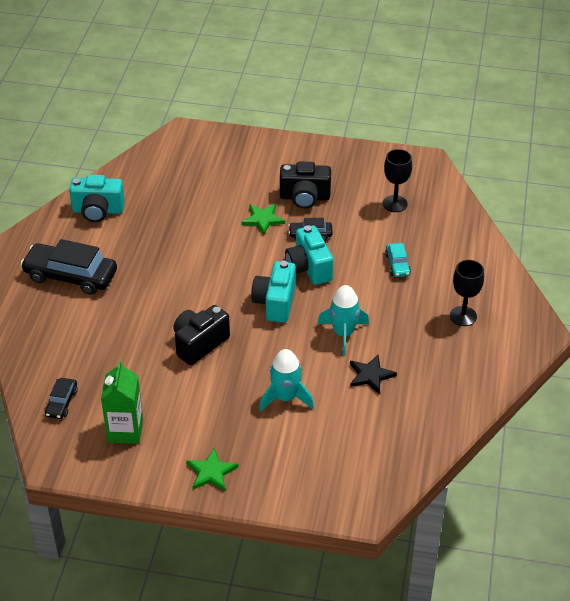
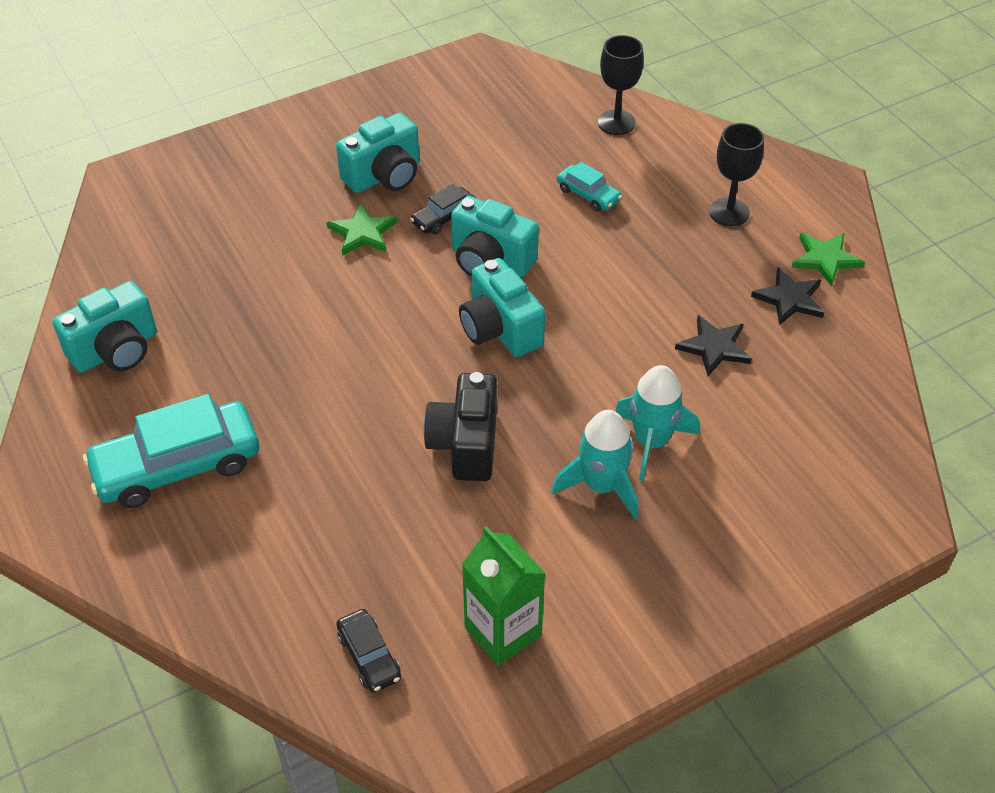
camera: 40 degrees left, 5 degrees up
black car [21,239,117,295] -> turquoise car [83,394,259,508]
green star [186,447,239,491] -> green star moved to [791,233,865,286]
black camera [280,161,331,209] -> turquoise camera [336,113,420,193]
turquoise rocket [317,285,369,356] -> turquoise rocket moved to [552,410,638,519]
black goblet [383,149,412,212] -> black goblet moved to [598,35,644,135]
none -> black star [751,267,824,325]

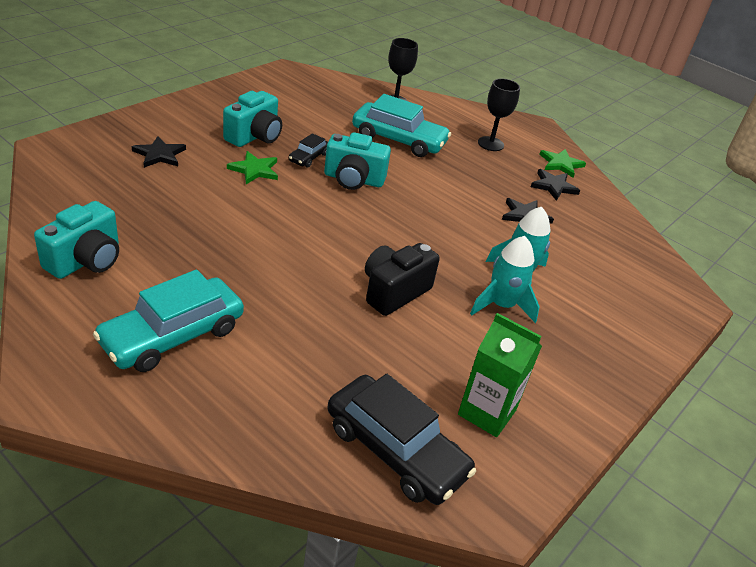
camera: 25 degrees left, 10 degrees down
black car [336,609,401,693] -> black car [327,374,476,505], size x2.05
black camera [423,372,497,481] -> black camera turned 60 degrees clockwise [365,243,440,316]
turquoise camera [459,258,545,357] -> none
turquoise car [557,162,622,212] -> turquoise car [352,94,451,157], size x2.05
none -> black star [132,136,186,168]

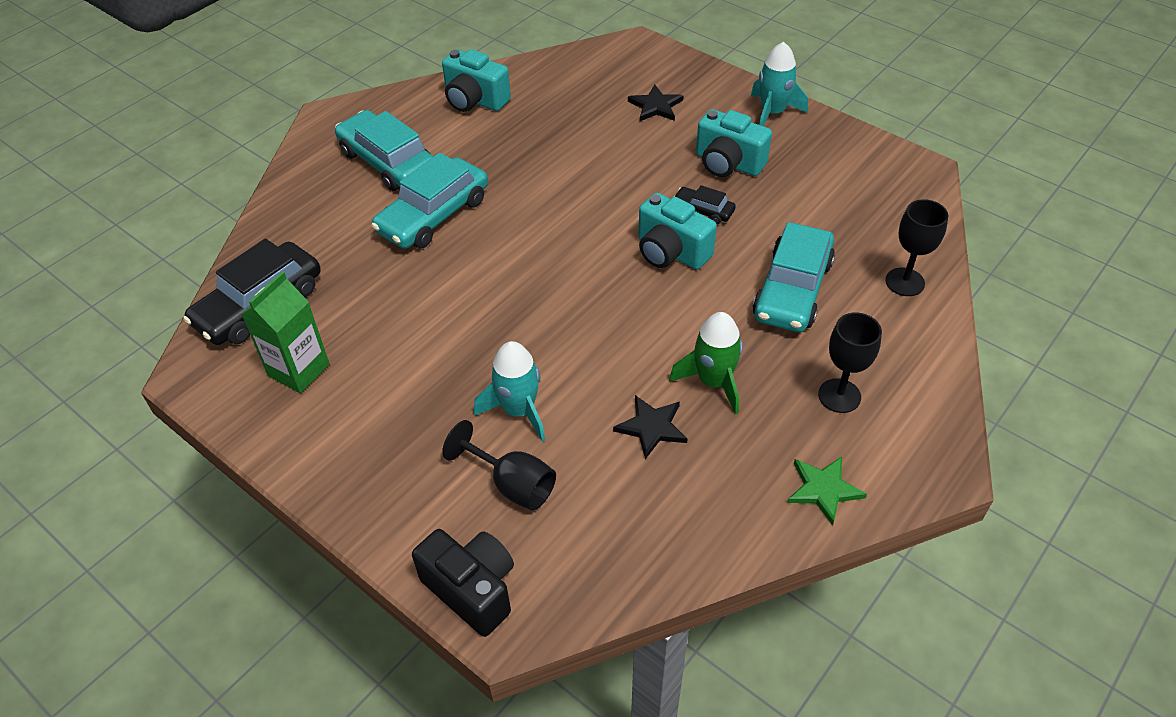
camera: 95 degrees right, 10 degrees up
green star [227,151,278,184] -> none
turquoise camera [324,132,391,190] -> turquoise camera turned 60 degrees counterclockwise [638,193,717,270]
black camera [365,243,440,316] -> black camera moved to [412,529,514,637]
turquoise rocket [470,236,540,323] -> turquoise rocket moved to [751,42,808,126]
black star [531,169,580,201] -> none
none -> turquoise car [371,153,488,249]
none -> black goblet [442,420,556,510]
none -> green rocket [669,312,743,414]

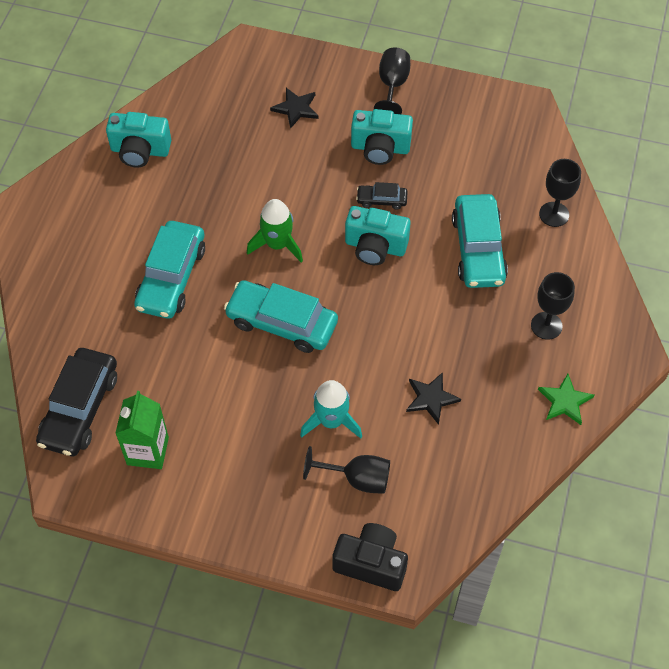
camera: 25 degrees left, 10 degrees up
turquoise car [335,110,434,191] -> turquoise car moved to [224,280,338,353]
green rocket [669,312,743,414] -> green rocket moved to [247,199,303,263]
turquoise rocket [751,42,808,126] -> black goblet [374,47,410,114]

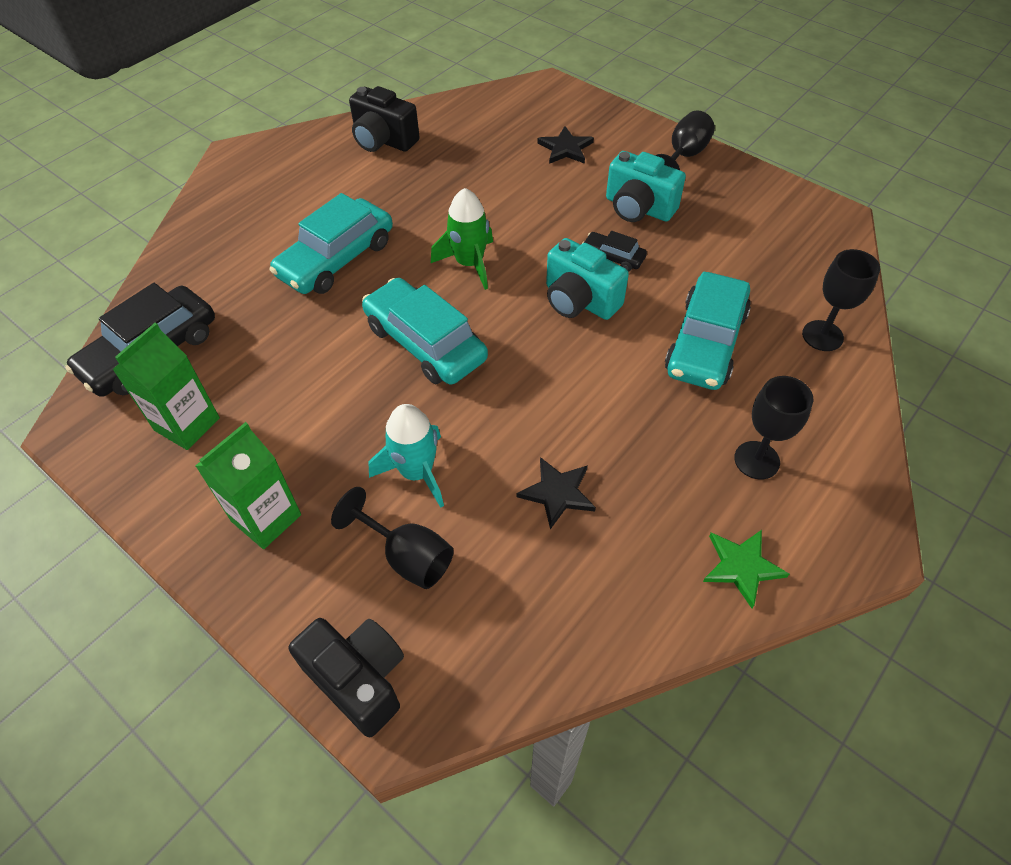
camera: 25 degrees right, 5 degrees down
turquoise camera [106,112,171,168] -> black camera [349,86,420,152]
none -> green carton [195,422,301,549]

